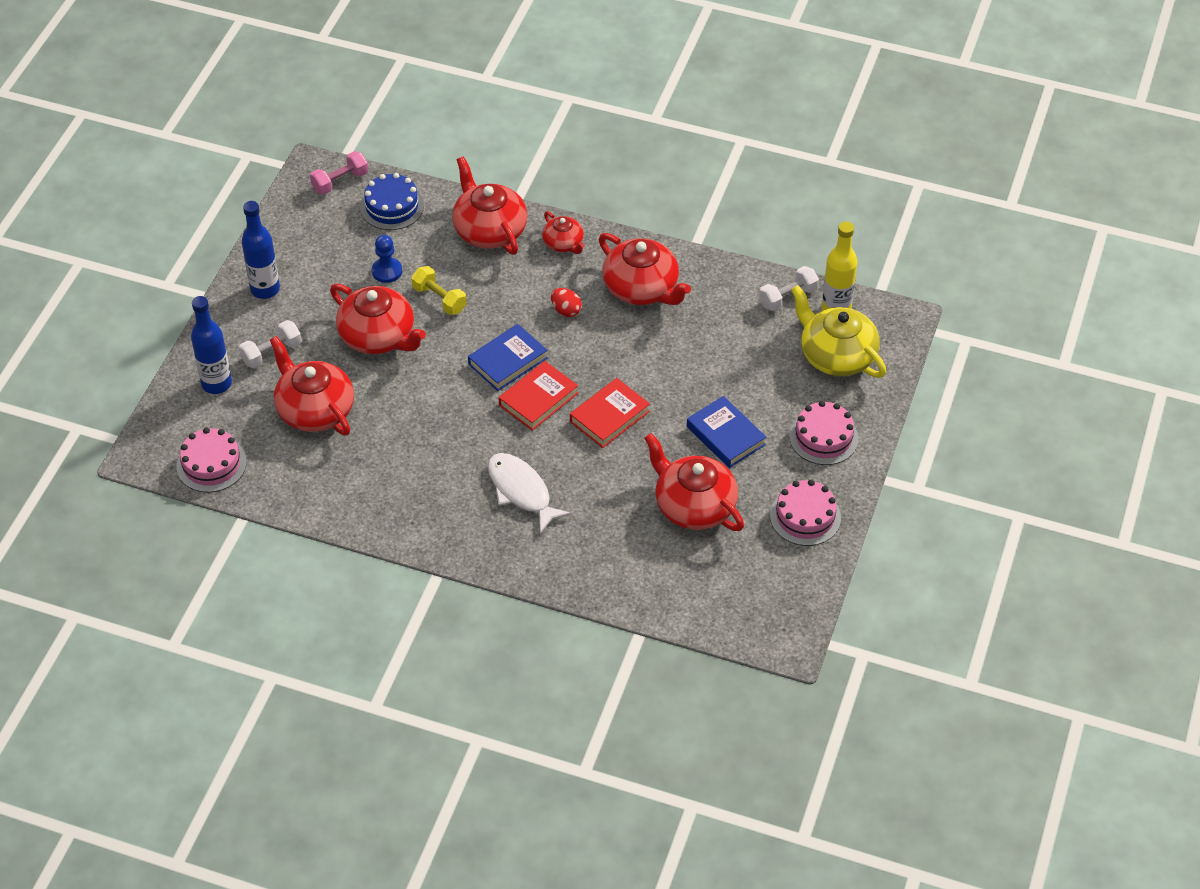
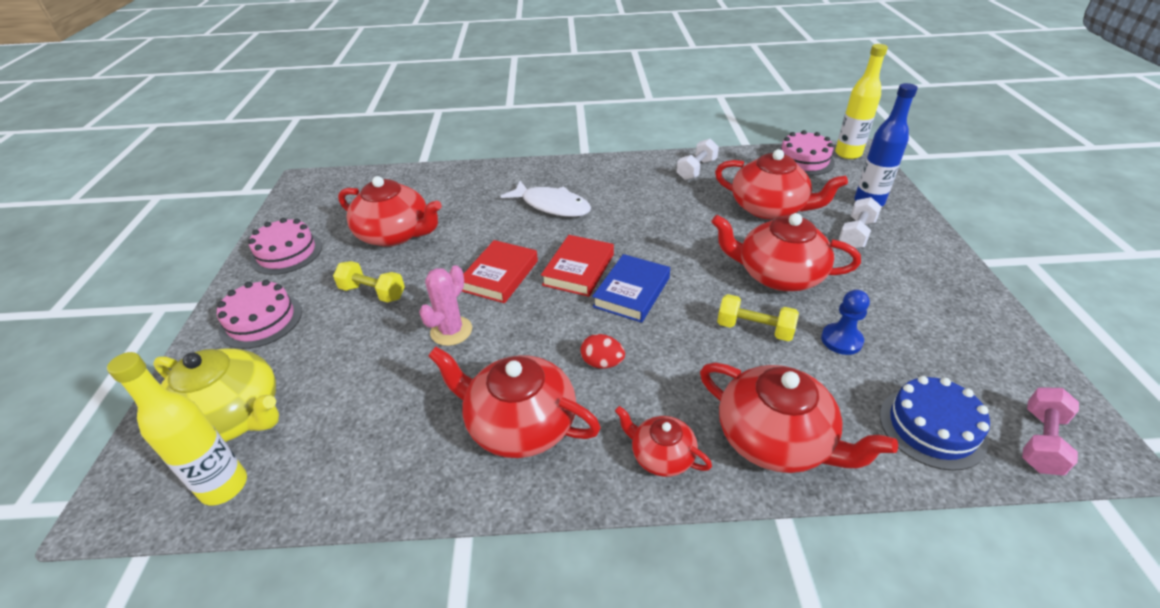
camera: 160 degrees right, 10 degrees down
blue bottle [242,201,280,299] -> none
blue book [687,396,766,468] -> yellow dumbbell [333,261,405,302]
white dumbbell [759,266,819,311] -> white dumbbell moved to [677,139,719,180]
none -> pink cactus [419,265,472,346]
none -> yellow bottle [835,44,888,159]

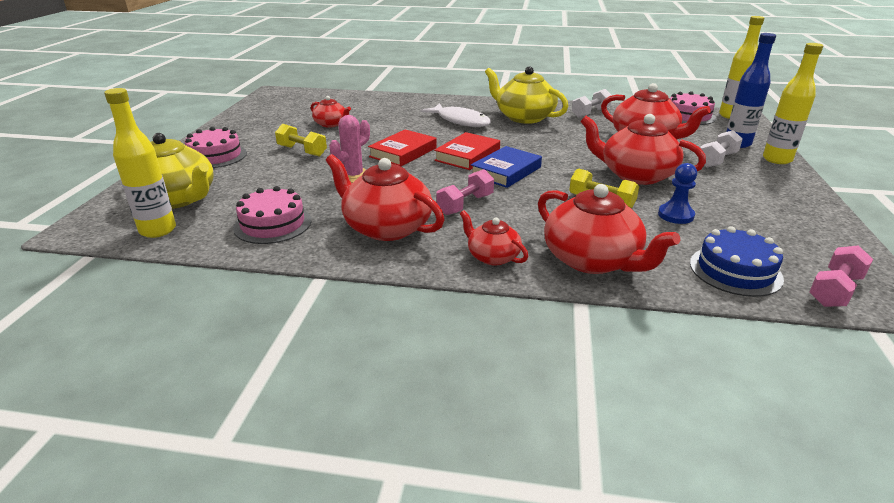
camera: 10 degrees right, 10 degrees down
pink cake [248,218,322,275] -> pink cake moved to [233,186,311,244]
red teapot [338,176,442,247] -> red teapot [311,96,351,128], size x0.55
red egg [581,334,625,368] -> pink dumbbell [436,169,494,215]
none -> yellow teapot [485,66,568,124]
none -> yellow bottle [763,43,823,164]

